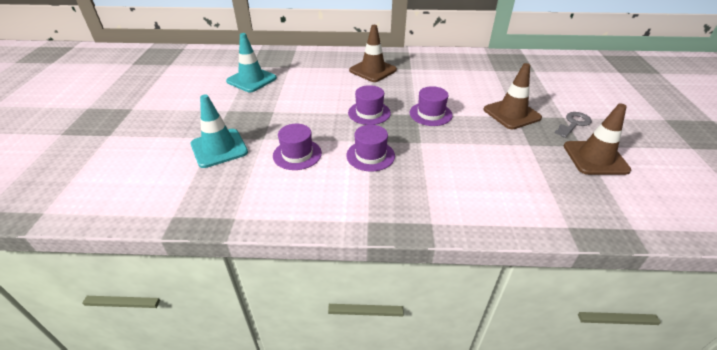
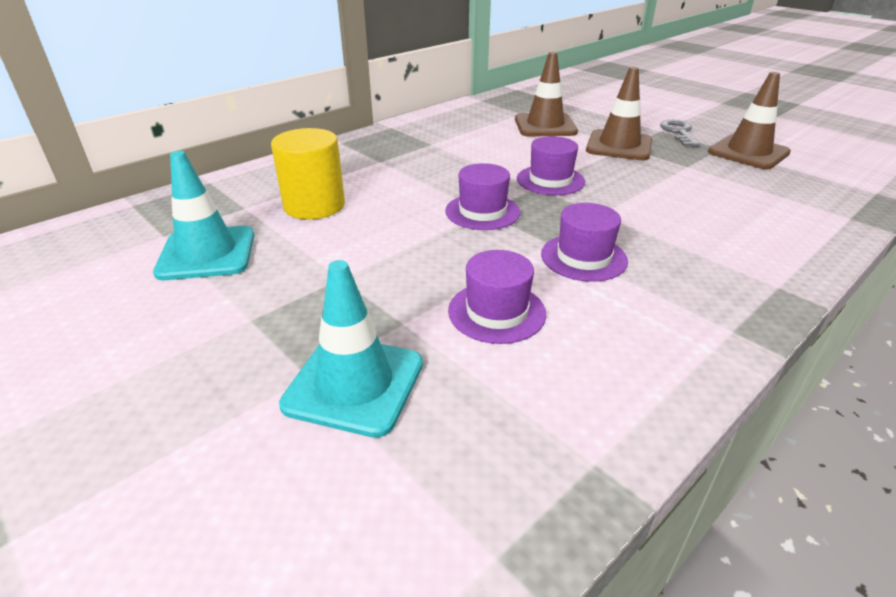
camera: 45 degrees left, 5 degrees down
brown traffic cone [349,25,397,82] -> brown traffic cone moved to [515,52,578,137]
none -> yellow cylinder [271,128,345,219]

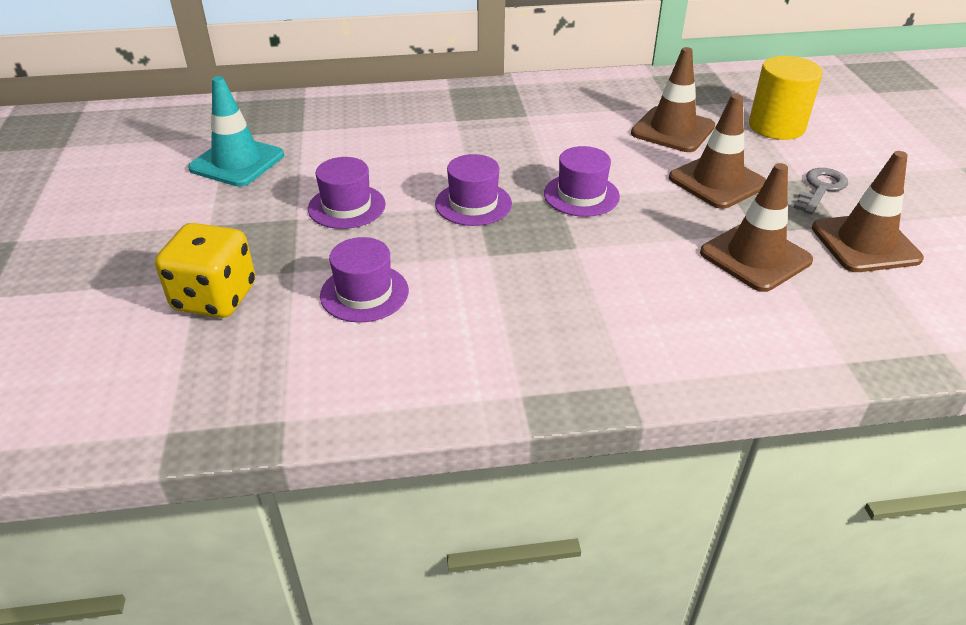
camera: 35 degrees right, 5 degrees up
yellow cylinder [271,128,345,219] -> yellow cylinder moved to [749,56,823,140]
turquoise traffic cone [279,260,423,438] -> yellow dice [155,223,255,318]
purple hat [541,203,628,282] -> purple hat moved to [308,157,386,229]
none -> brown traffic cone [700,163,813,292]

